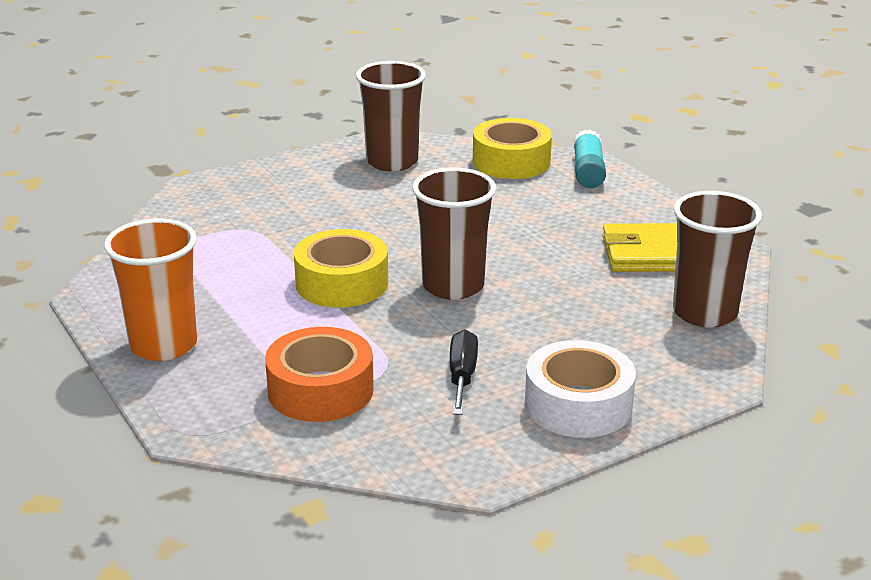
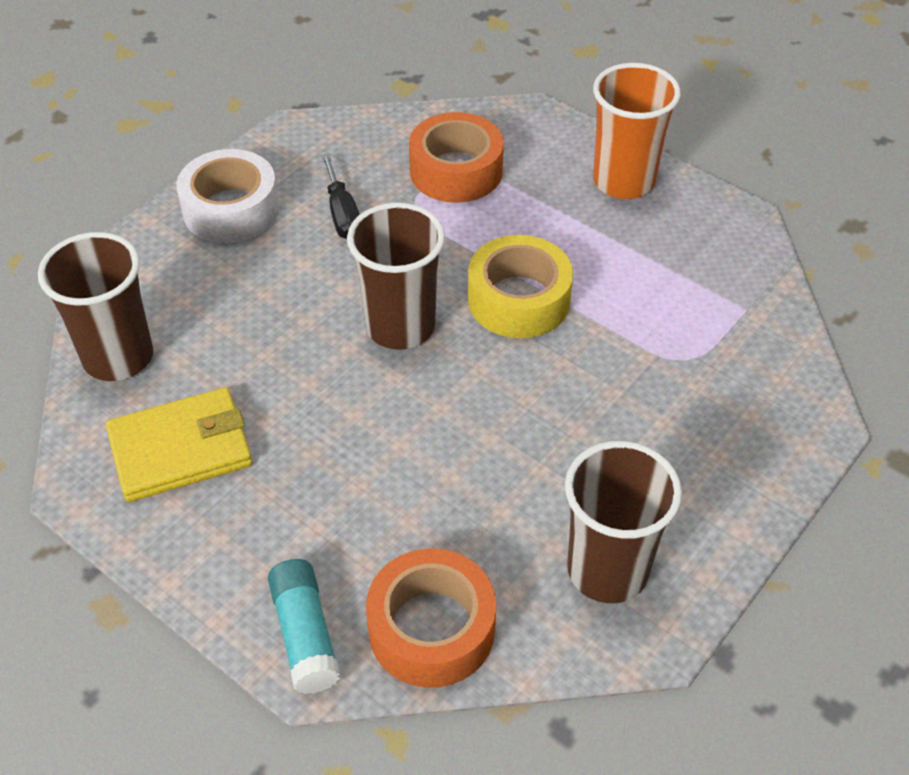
camera: 160 degrees right, 20 degrees up
yellow tape [473,118,552,179] -> orange tape [366,548,496,688]

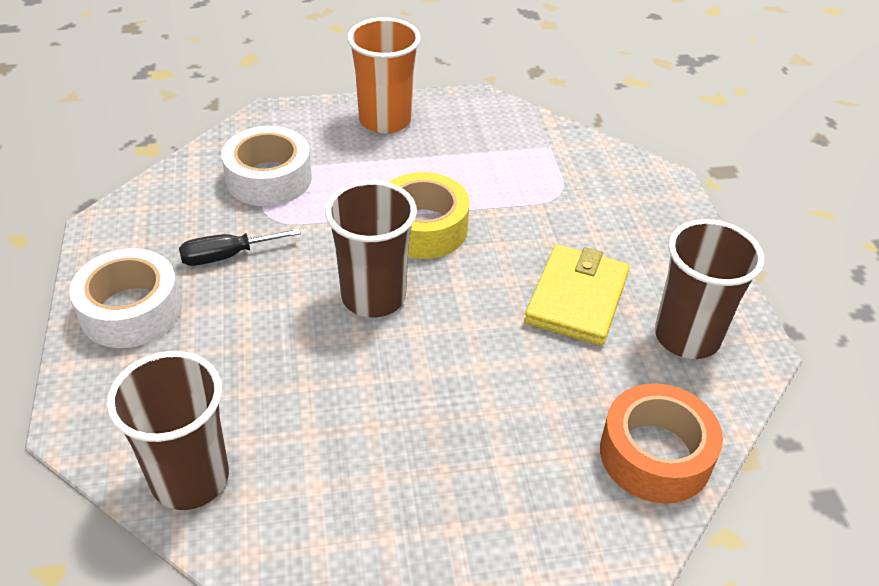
camera: 50 degrees left, 5 degrees down
yellow wallet [106,387,253,502] -> yellow wallet moved to [524,244,630,346]
turquoise glue stick [268,559,340,694] -> none
black screwdriver [321,153,360,239] -> black screwdriver turned 135 degrees clockwise [179,228,301,266]
orange tape [409,112,504,203] -> white tape [222,126,312,206]

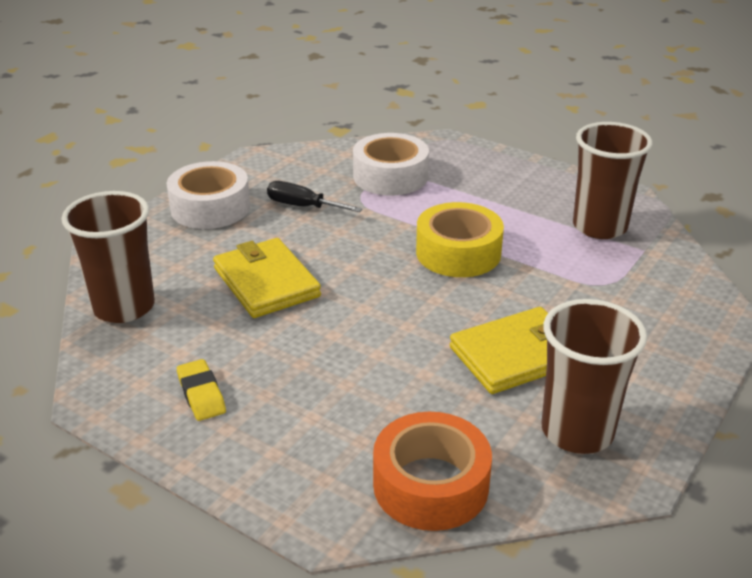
camera: 45 degrees right, 10 degrees down
brown cup [325,180,417,318] -> brown cup moved to [573,122,653,239]
orange cup [347,17,421,134] -> none
none -> yellow eraser [177,359,226,421]
none -> yellow wallet [213,238,321,318]

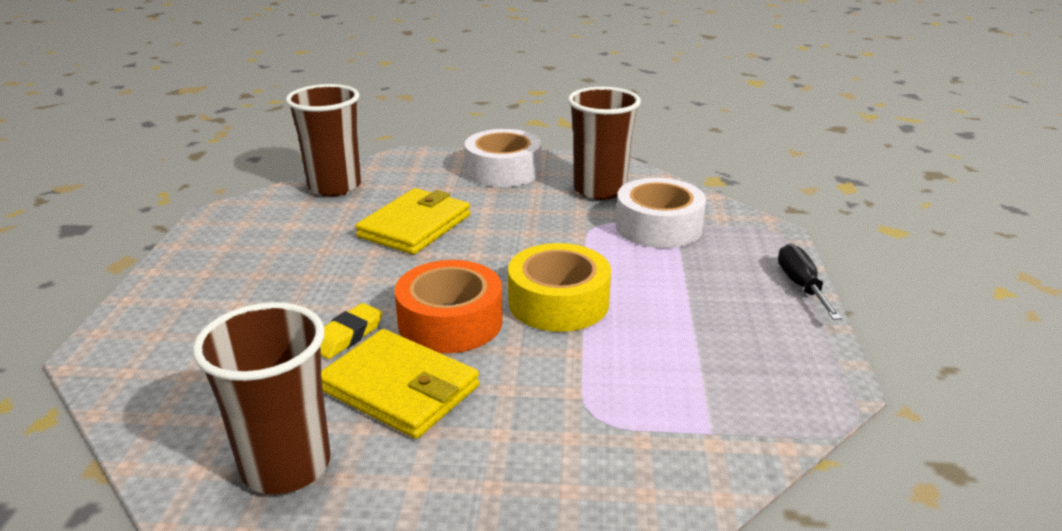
camera: 60 degrees right, 5 degrees down
yellow eraser [177,359,226,421] -> yellow eraser moved to [321,303,382,359]
black screwdriver [267,181,363,212] -> black screwdriver moved to [778,243,842,320]
orange tape [373,412,492,531] -> orange tape moved to [395,260,503,353]
brown cup [573,122,653,239] -> brown cup moved to [568,87,641,200]

